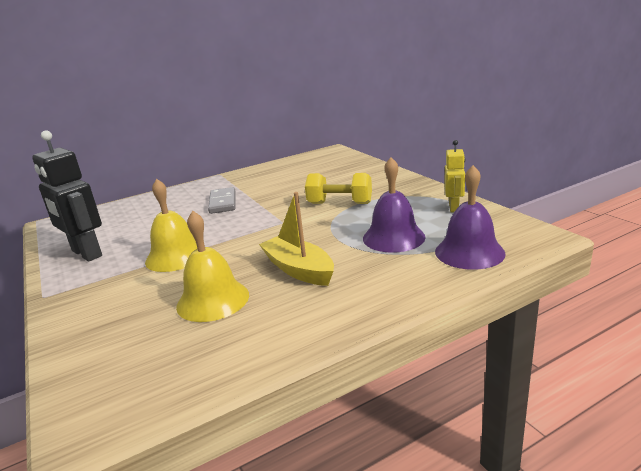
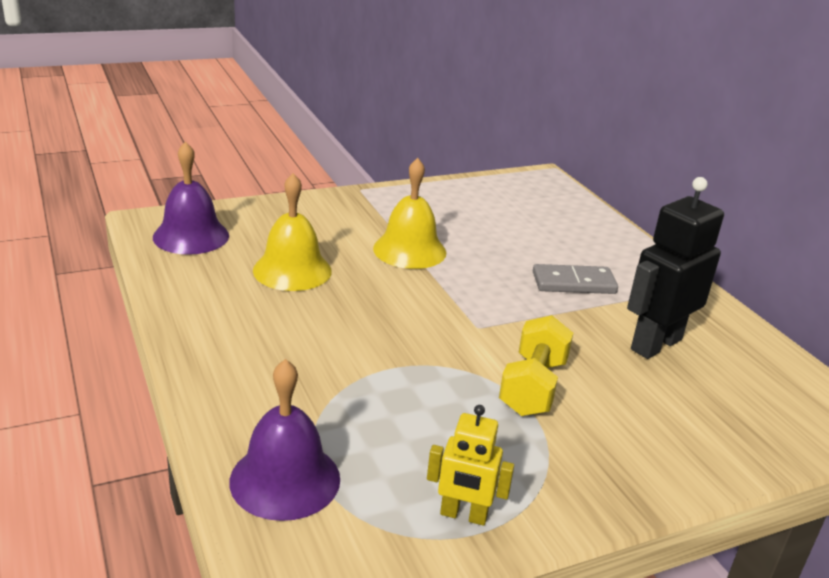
camera: 90 degrees right, 5 degrees up
black robot [32,130,102,262] -> black robot moved to [627,177,724,359]
yellow boat [259,192,334,286] -> none
purple bell [363,157,425,253] -> purple bell moved to [153,141,229,255]

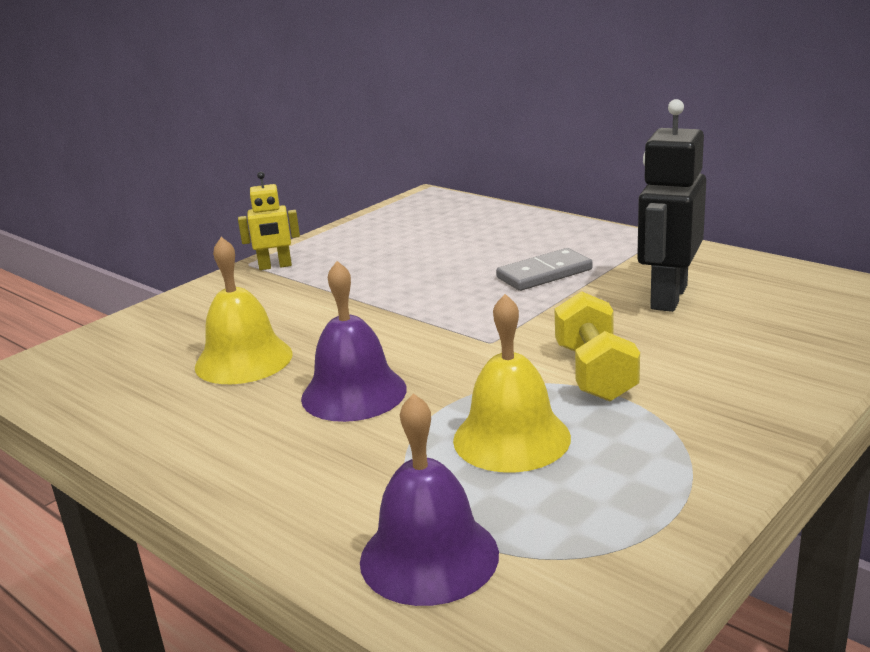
camera: 20 degrees left, 5 degrees down
purple bell [153,141,229,255] -> purple bell moved to [301,261,407,422]
yellow bell [373,158,446,269] -> yellow bell moved to [453,294,571,472]
yellow robot [427,405,514,526] -> yellow robot moved to [238,172,300,270]

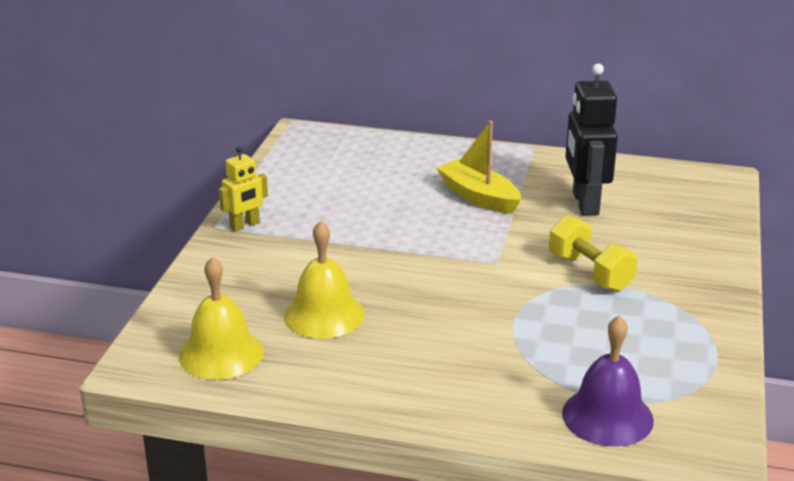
camera: 30 degrees left, 5 degrees up
purple bell [301,261,407,422] -> none
yellow bell [453,294,571,472] -> yellow bell moved to [179,257,264,380]
grey domino [496,248,593,291] -> yellow boat [437,121,521,214]

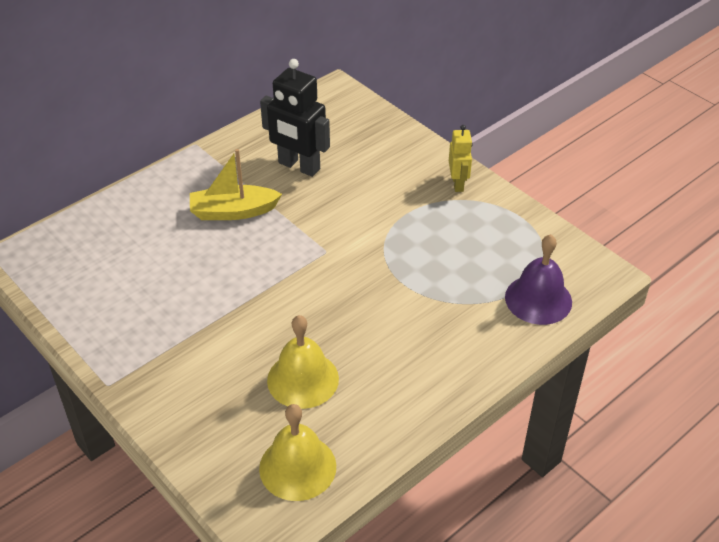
camera: 55 degrees left, 15 degrees up
yellow robot [219,146,268,232] -> yellow robot moved to [449,125,473,192]
yellow dumbbell [549,215,638,292] -> none

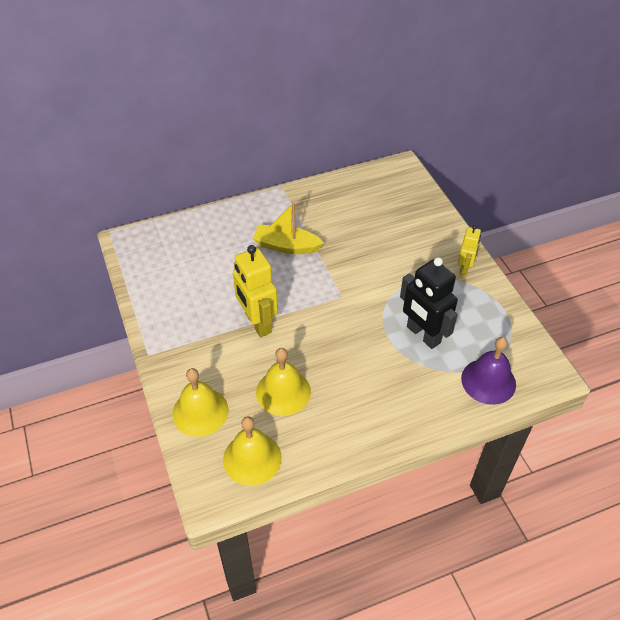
camera: 20 degrees right, 5 degrees up
black robot [260,59,330,177] -> black robot moved to [400,257,458,349]
none -> yellow bell [173,368,229,437]
none -> yellow robot [233,245,278,337]

